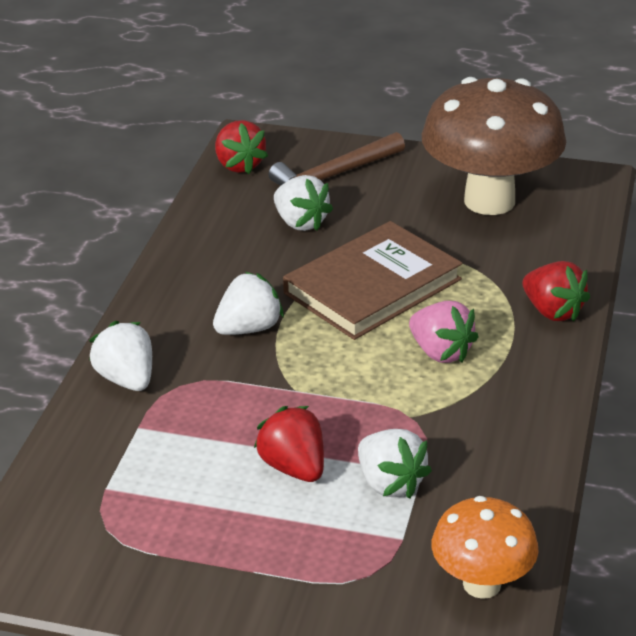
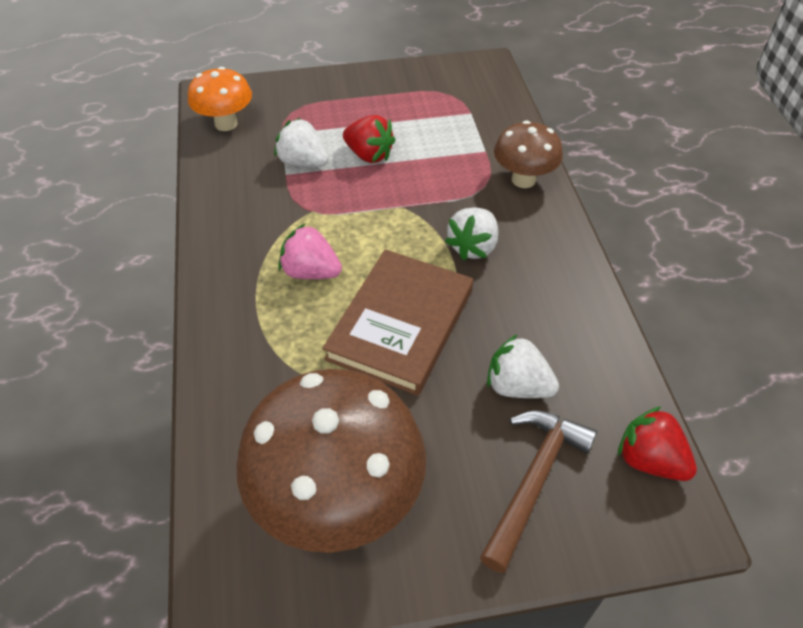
camera: 155 degrees right, 15 degrees up
white strawberry [89,321,152,391] -> brown mushroom [494,120,563,188]
red strawberry [522,261,590,321] -> none

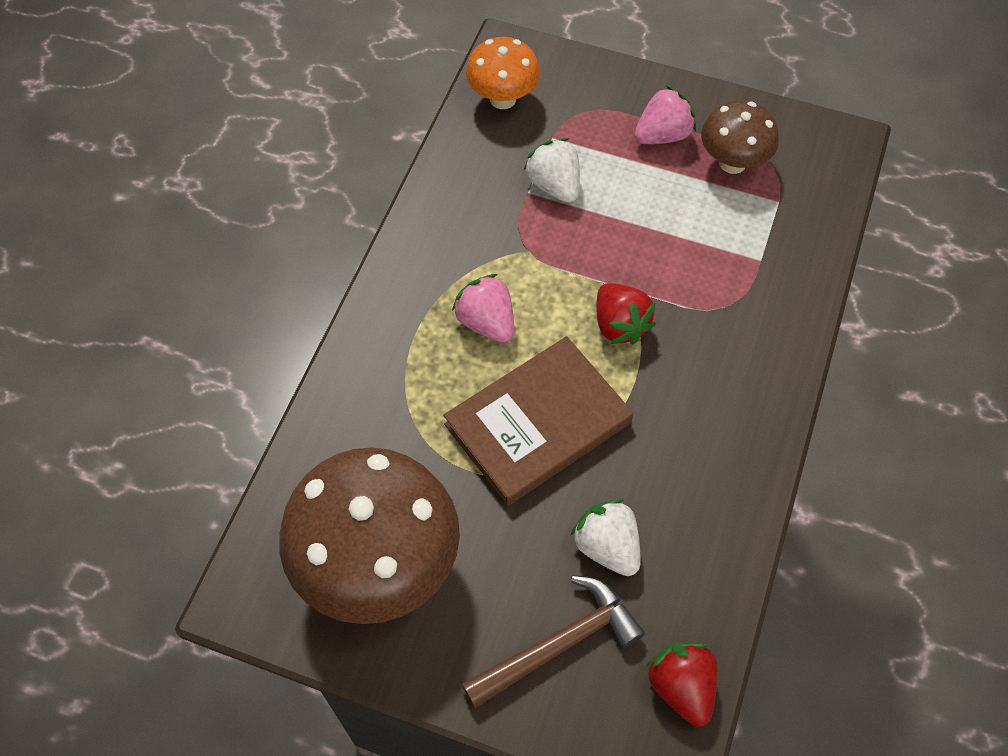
camera: 30 degrees right, 10 degrees up
red strawberry [343,115,396,163] -> red strawberry moved to [596,283,656,345]
white strawberry [445,207,498,261] -> none
brown mushroom [494,120,563,188] -> brown mushroom moved to [701,100,779,174]
none -> pink strawberry [634,86,696,144]

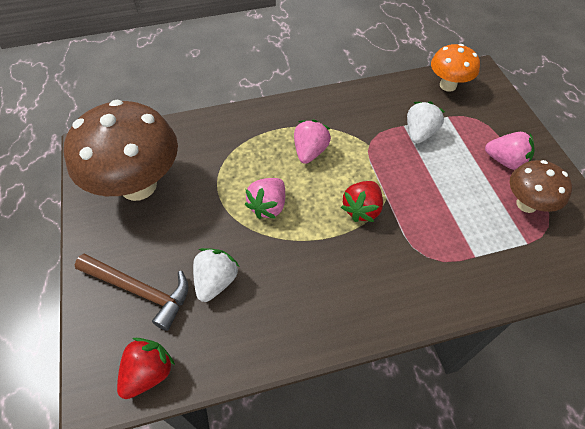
camera: 55 degrees right, 5 degrees down
brown book [443,336,633,506] -> pink strawberry [244,178,285,219]

